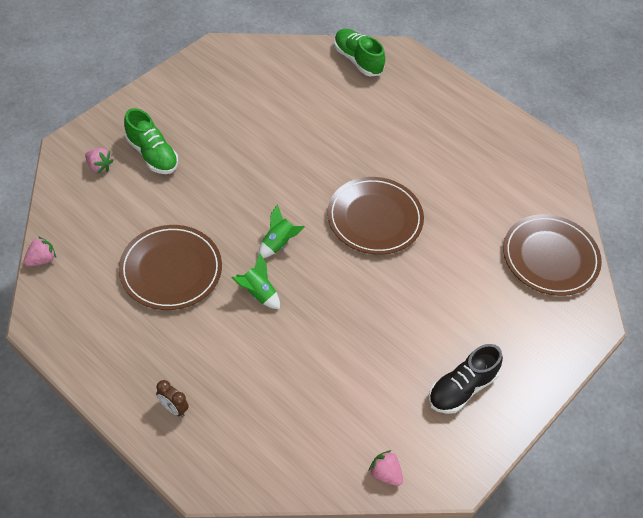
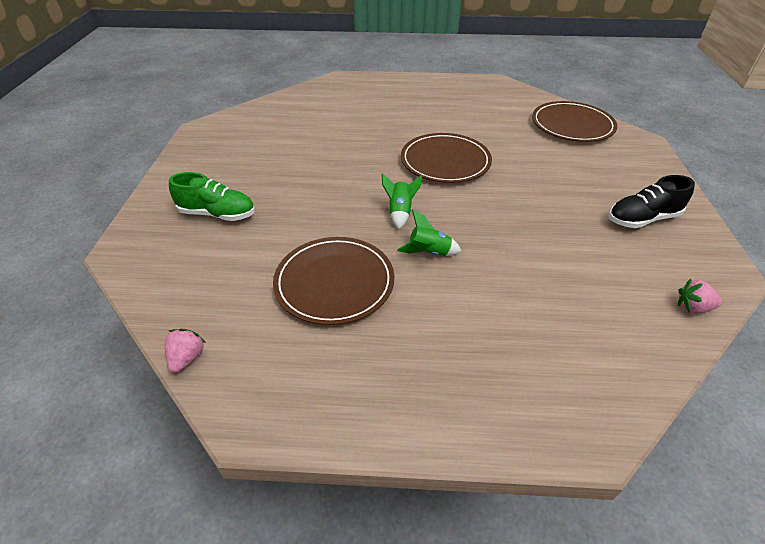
camera: 35 degrees left, 10 degrees down
pink strawberry [85,148,114,173] -> none
brown clock [156,380,189,417] -> none
green shoe [334,29,385,76] -> none
black shoe [429,344,503,414] -> black shoe turned 60 degrees clockwise [609,175,695,228]

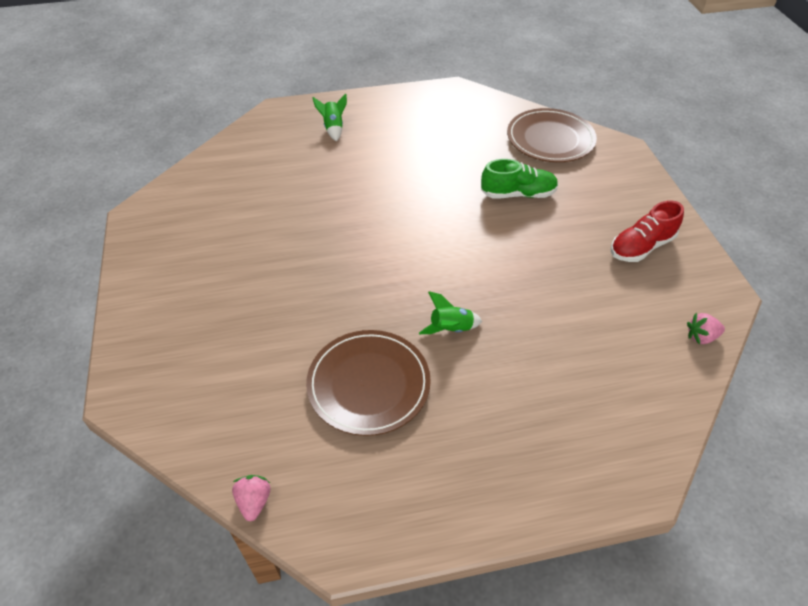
camera: 15 degrees left, 5 degrees up
green shoe [169,172,255,221] -> green shoe moved to [481,159,558,198]
green rocket [382,173,422,229] -> green rocket moved to [313,93,347,141]
brown plate [401,133,492,183] -> none
black shoe [609,175,695,228] -> red shoe [611,200,684,262]

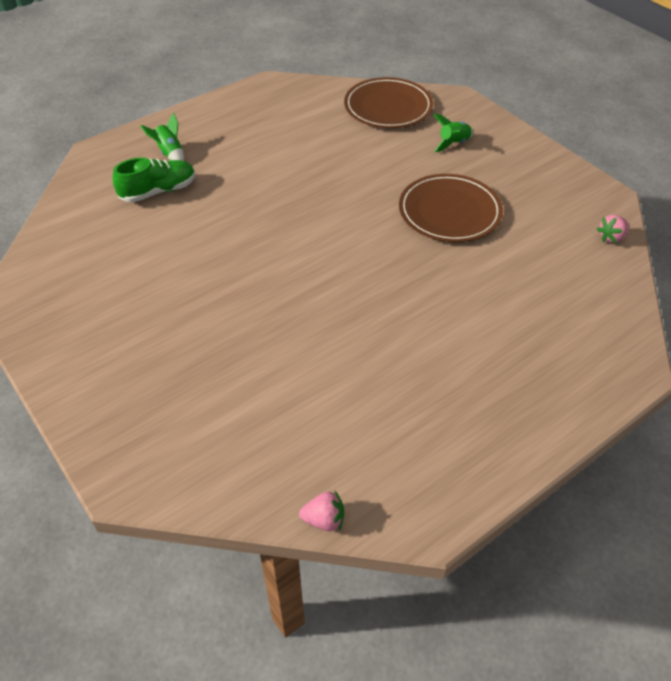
camera: 25 degrees left, 0 degrees up
pink strawberry [232,475,270,521] -> pink strawberry turned 120 degrees clockwise [299,491,344,531]
brown plate [306,330,431,436] -> brown plate moved to [399,174,503,242]
green rocket [419,291,482,334] -> green rocket moved to [433,114,473,152]
green shoe [481,159,558,198] -> green shoe moved to [113,158,195,202]
red shoe [611,200,684,262] -> none

